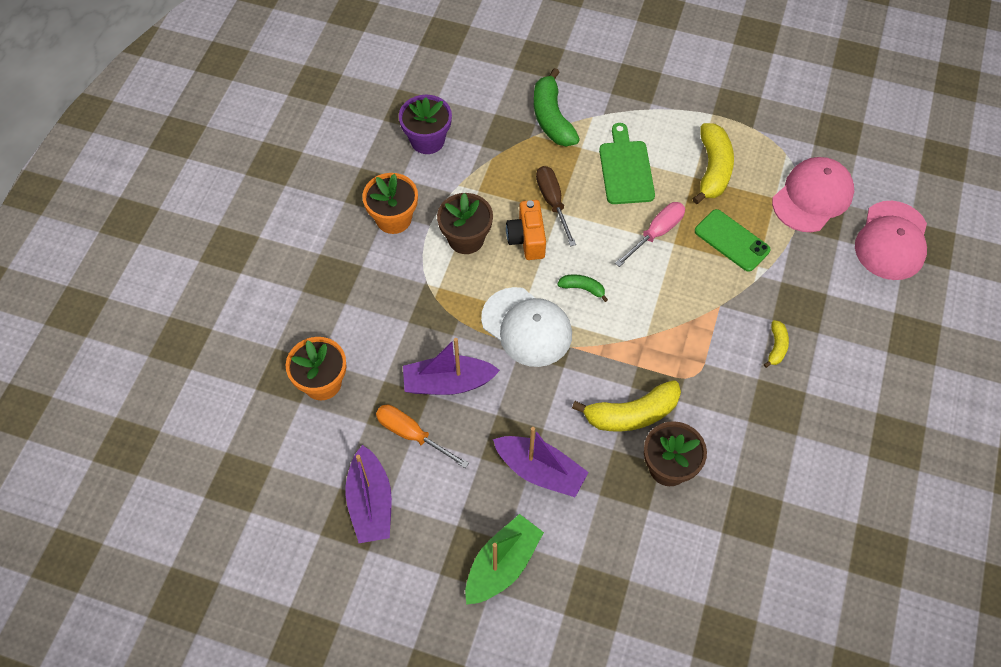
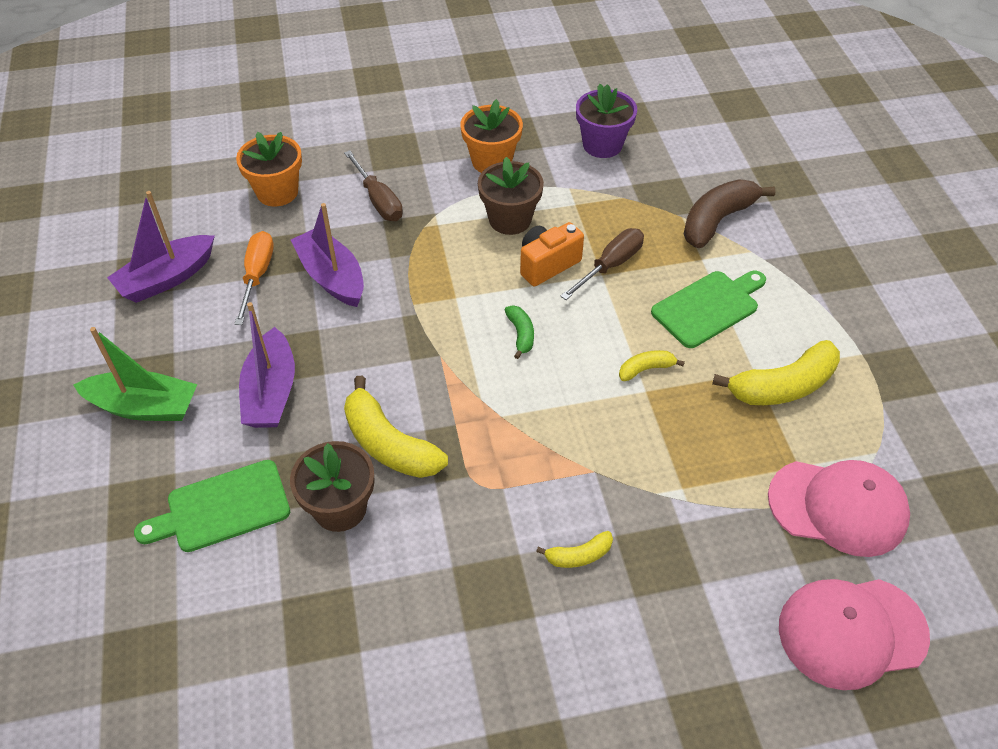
camera: 60 degrees right, 10 degrees down
white cap [481,287,572,367] -> none
green banana [534,68,580,147] -> brown banana [684,179,776,248]
pink screwdriver [615,202,685,267] -> yellow banana [619,350,685,381]
green phone [695,209,770,272] -> none
none -> green cutting board [134,460,290,552]
none -> brown screwdriver [344,150,403,221]

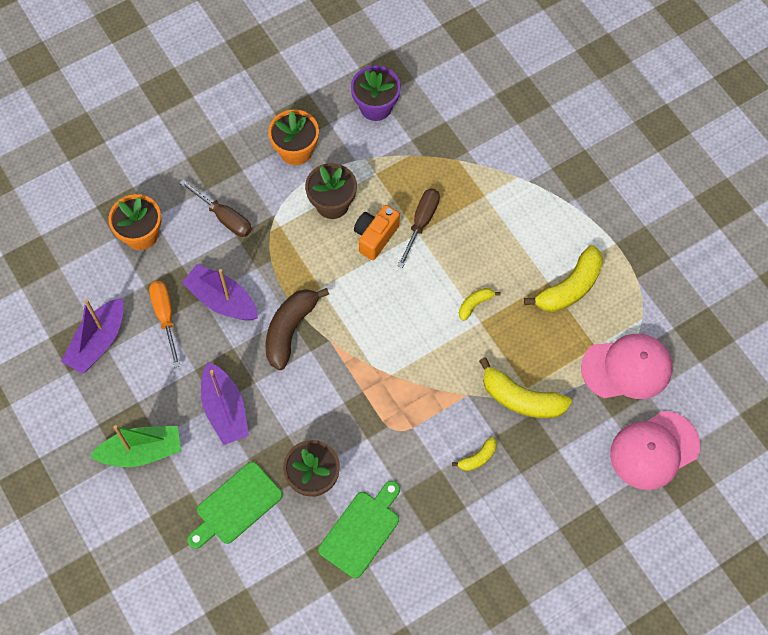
camera: 20 degrees left, 15 degrees up
yellow banana [344,376,448,478] -> yellow banana moved to [479,357,572,418]
green banana [505,305,534,359] -> none
green cutting board [651,271,766,348] -> green cutting board moved to [318,481,400,578]
brown banana [684,179,776,248] -> brown banana moved to [265,288,329,370]

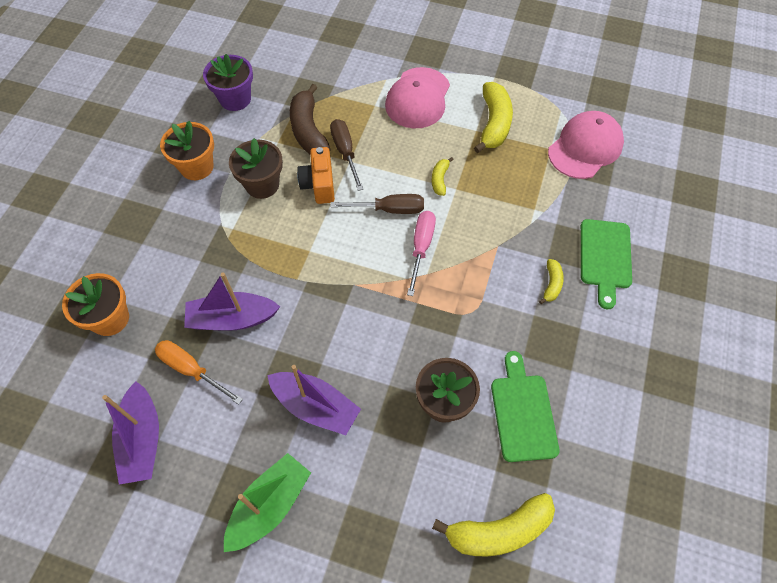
camera: 40 degrees left, 5 degrees down
brown screwdriver [180,179,252,237] -> brown screwdriver moved to [331,194,424,214]
green cutting board [187,462,283,549] -> green cutting board moved to [581,219,632,309]
brown banana [265,288,329,370] -> brown banana moved to [290,84,331,154]
yellow banana [479,357,572,418] -> yellow banana moved to [432,493,555,556]
pink cap [610,411,700,490] -> pink cap moved to [385,67,450,128]
none -> pink screwdriver [407,211,436,296]

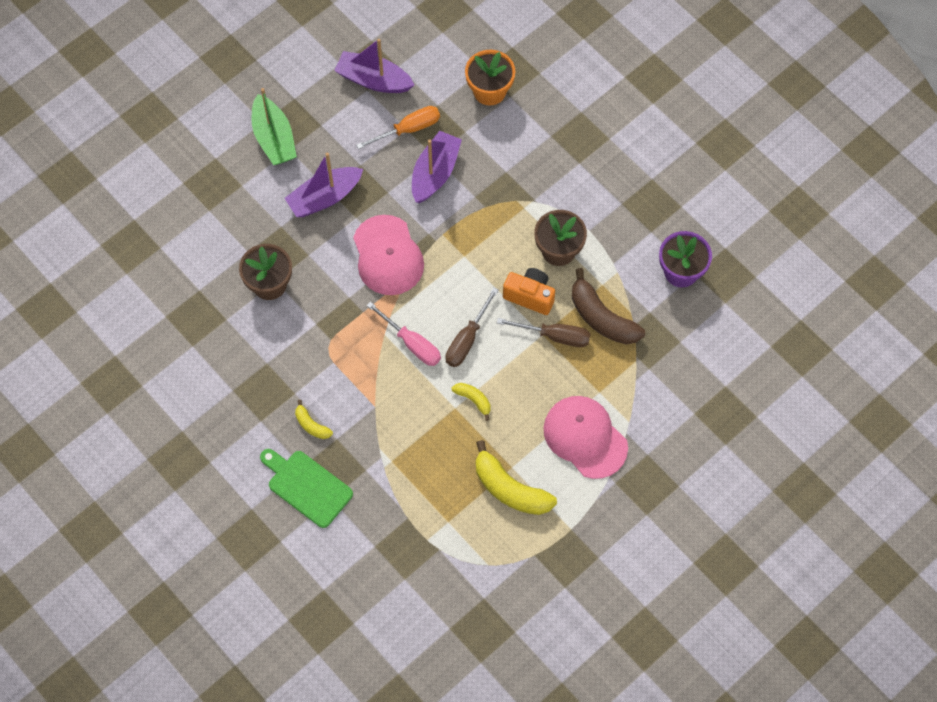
camera: 120 degrees right, 5 degrees up
orange flower pot [160,121,214,180] -> none
brown banana [290,84,331,154] -> brown banana turned 150 degrees counterclockwise [572,268,645,344]
yellow banana [432,493,555,556] -> none
green cutting board [491,351,559,462] -> none
pink cap [548,111,624,179] -> pink cap moved to [353,215,424,295]

